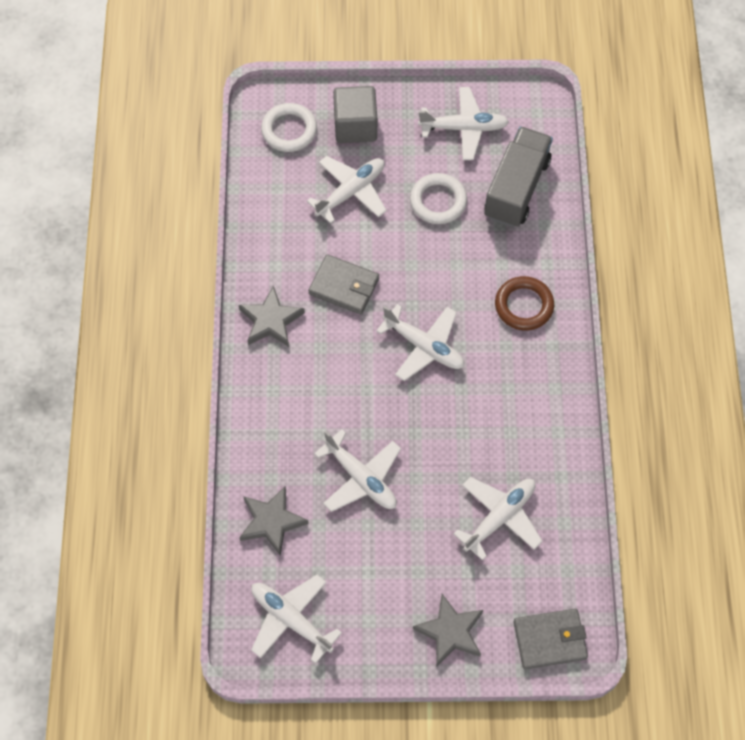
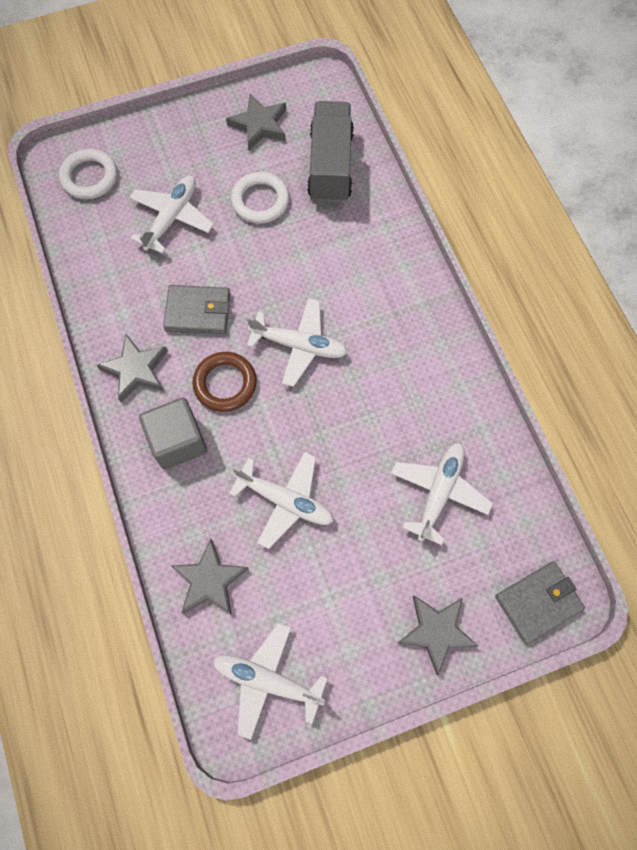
camera: 20 degrees left, 5 degrees up
grey cube [333,86,377,143] -> grey cube moved to [139,397,207,470]
white plane [418,87,509,160] -> grey star [226,94,286,150]
brown ring [495,276,554,330] -> brown ring moved to [192,352,257,412]

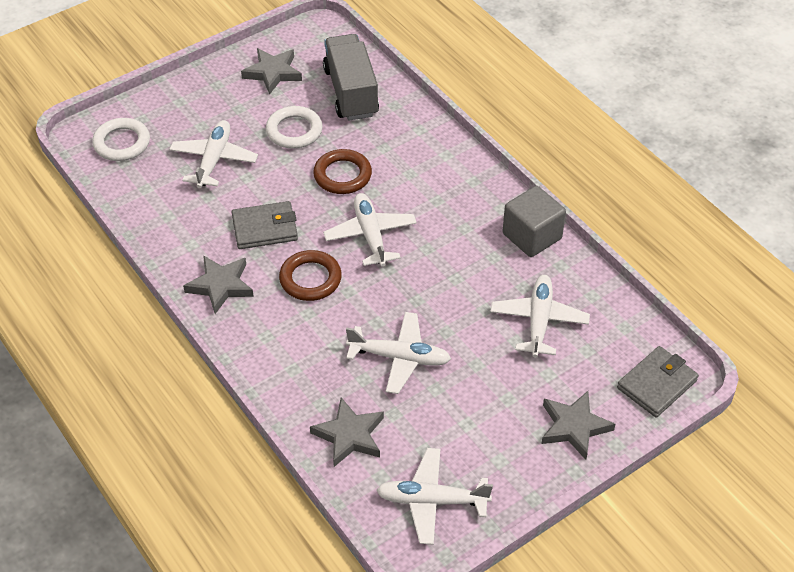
camera: 15 degrees left, 20 degrees down
grey cube [139,397,207,470] -> grey cube moved to [503,186,566,257]
white plane [247,298,348,387] -> white plane turned 105 degrees counterclockwise [323,193,417,267]
none -> brown ring [313,149,372,194]

